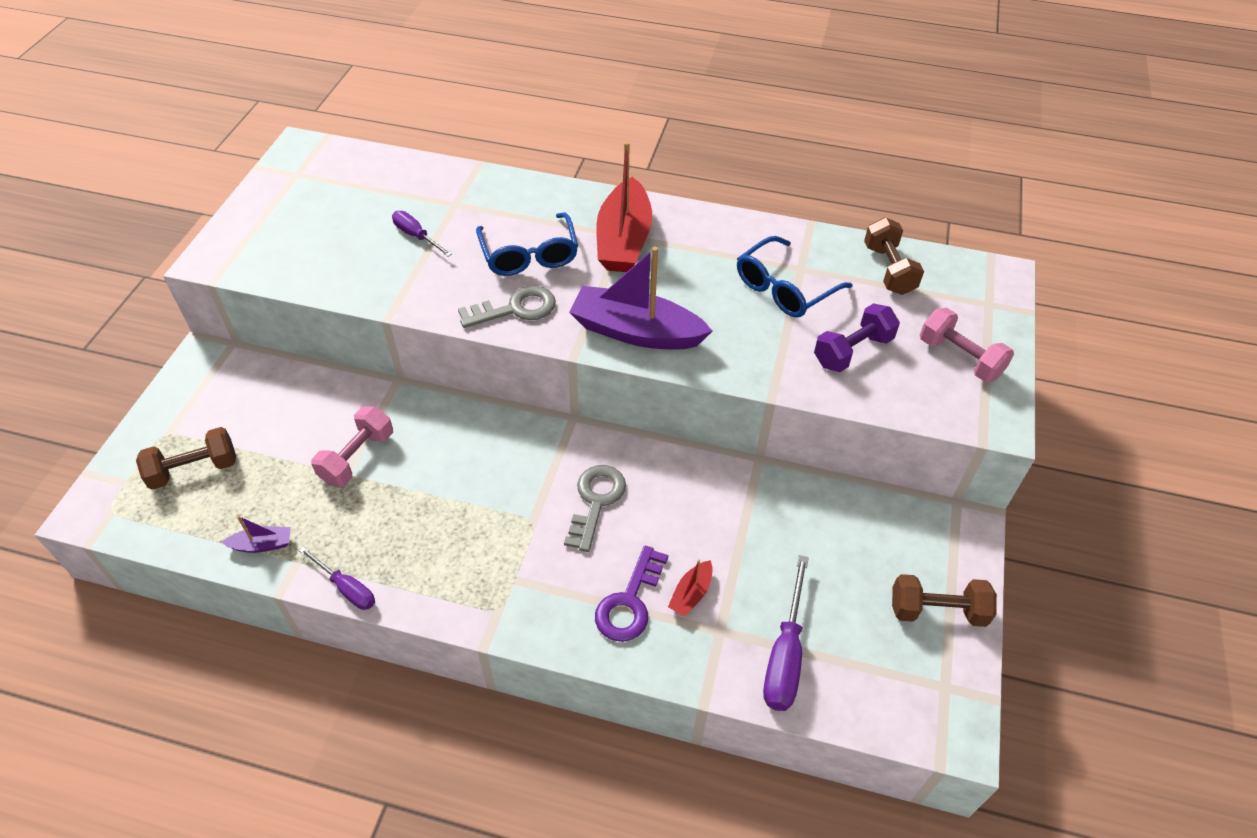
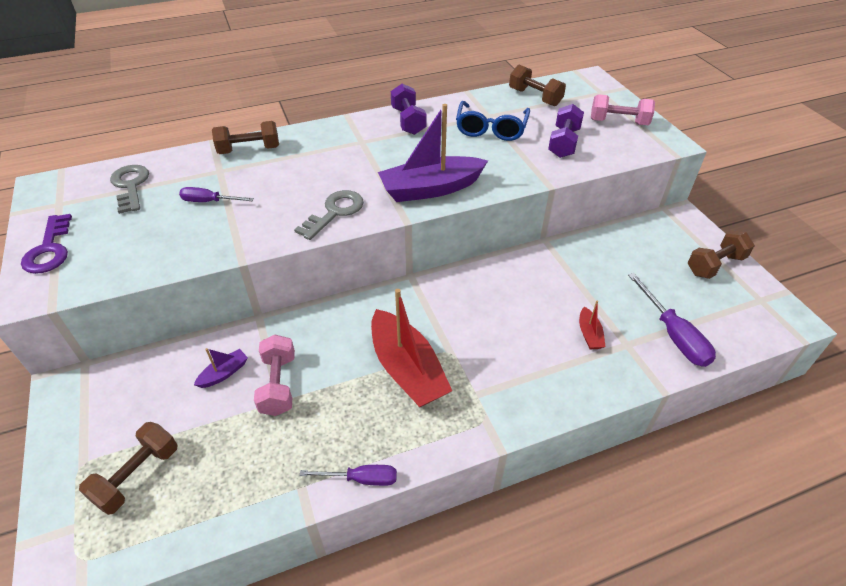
camera: 35 degrees left, 5 degrees down
purple boat [221,516,291,553] -> purple boat moved to [194,348,248,388]
blue glasses [476,212,578,276] -> none
grey key [564,465,626,552] -> grey key moved to [110,165,149,214]
purple key [595,545,668,642] -> purple key moved to [21,214,72,274]
red boat [596,141,652,272] -> red boat moved to [371,289,452,407]
none -> brown dumbbell [212,121,279,154]
none -> purple dumbbell [391,84,427,135]

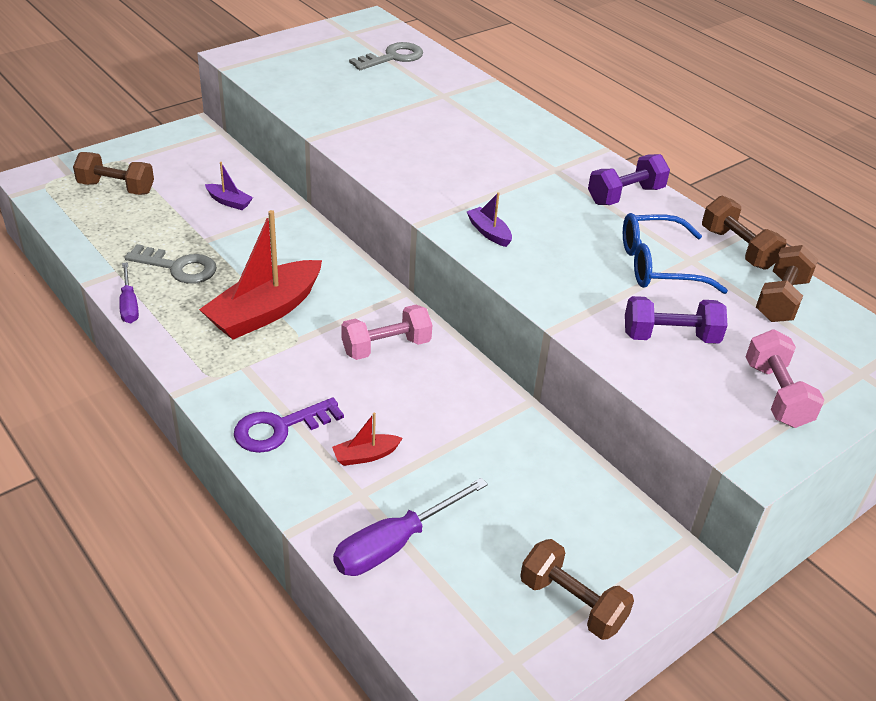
camera: 70 degrees right, 5 degrees down
purple key [21,214,72,274] -> purple key moved to [234,398,344,453]
purple screwdriver [179,187,254,202] -> none
brown dumbbell [212,121,279,154] -> brown dumbbell moved to [702,195,786,270]
pink dumbbell [254,334,295,416] -> pink dumbbell moved to [341,305,432,360]
grey key [294,190,364,240] -> grey key moved to [124,244,217,284]
purple boat [378,104,488,202] -> purple boat [467,192,512,247], size x0.44

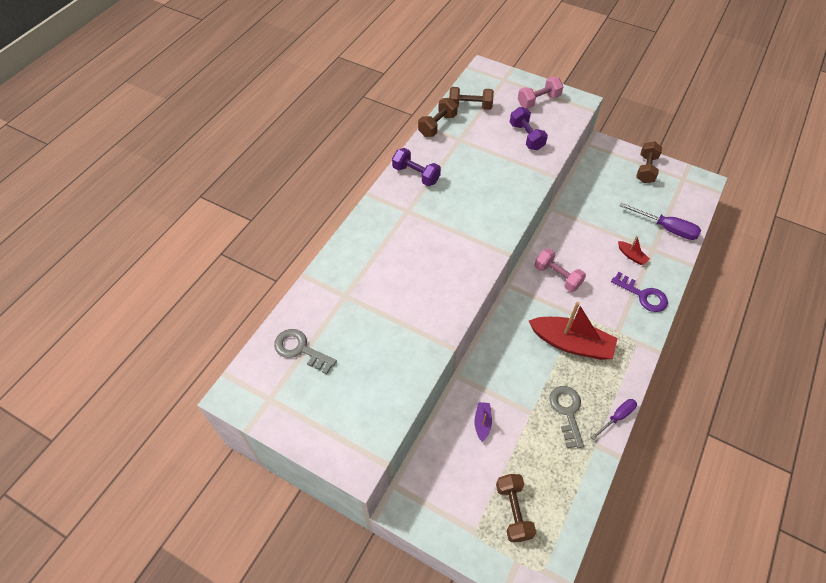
camera: 110 degrees left, 15 degrees up
purple boat [467,192,512,247] -> none
blue glasses [623,213,728,294] -> none

